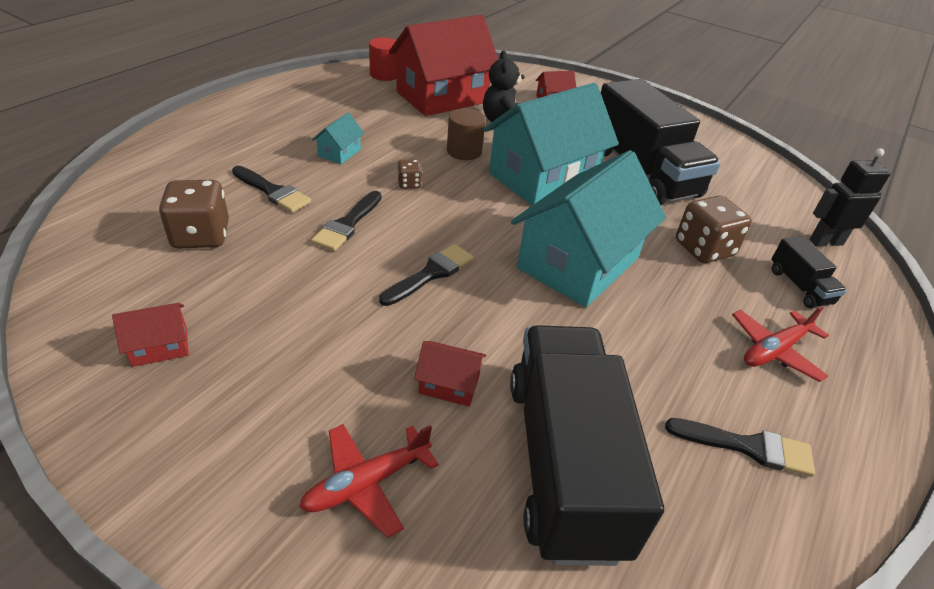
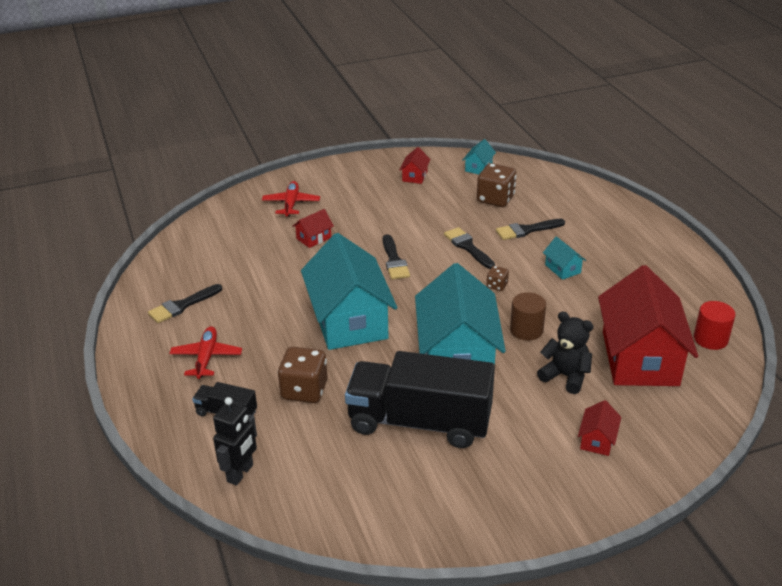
camera: 130 degrees right, 5 degrees down
black truck [510,325,664,566] -> none
none -> turquoise house [463,139,496,174]

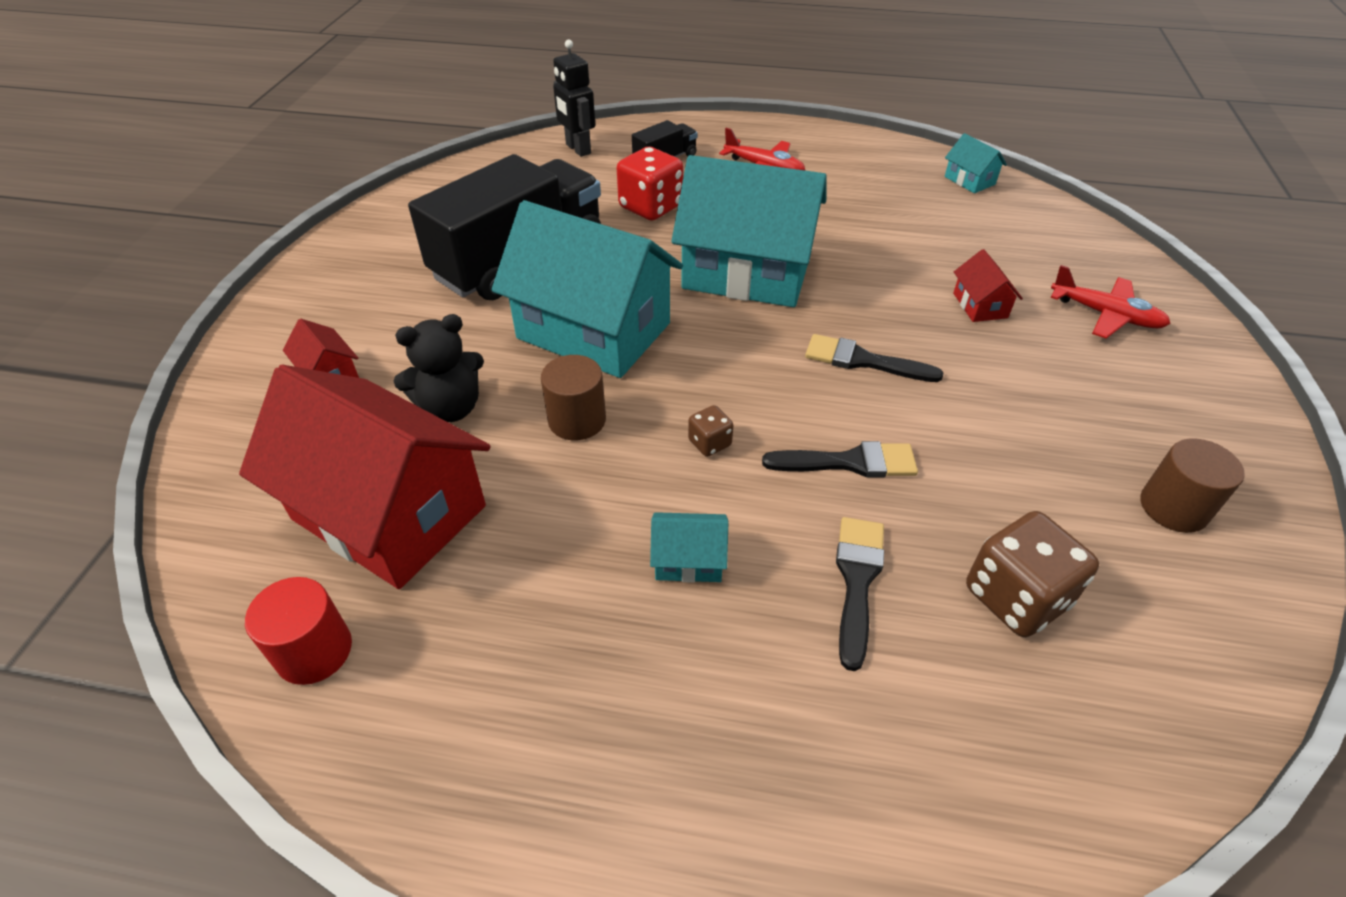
camera: 120 degrees right, 10 degrees up
black brush [148,284,222,323] -> none
brown dice [278,347,328,403] -> red dice [617,147,683,221]
red house [399,147,431,184] -> brown cylinder [1140,438,1245,533]
turquoise house [463,139,496,174] -> turquoise house moved to [945,133,1007,193]

